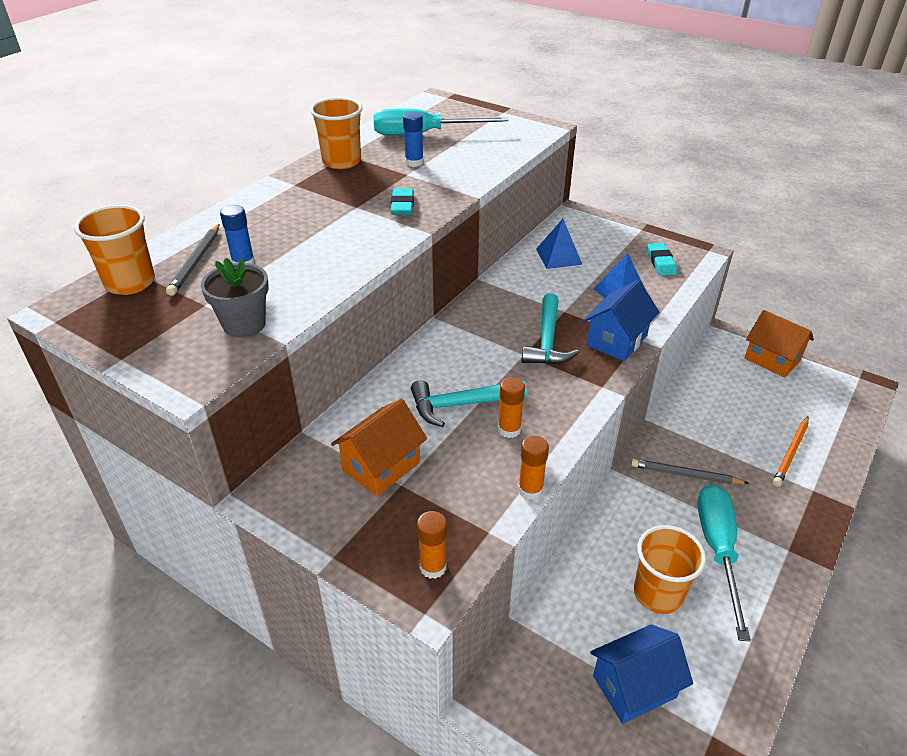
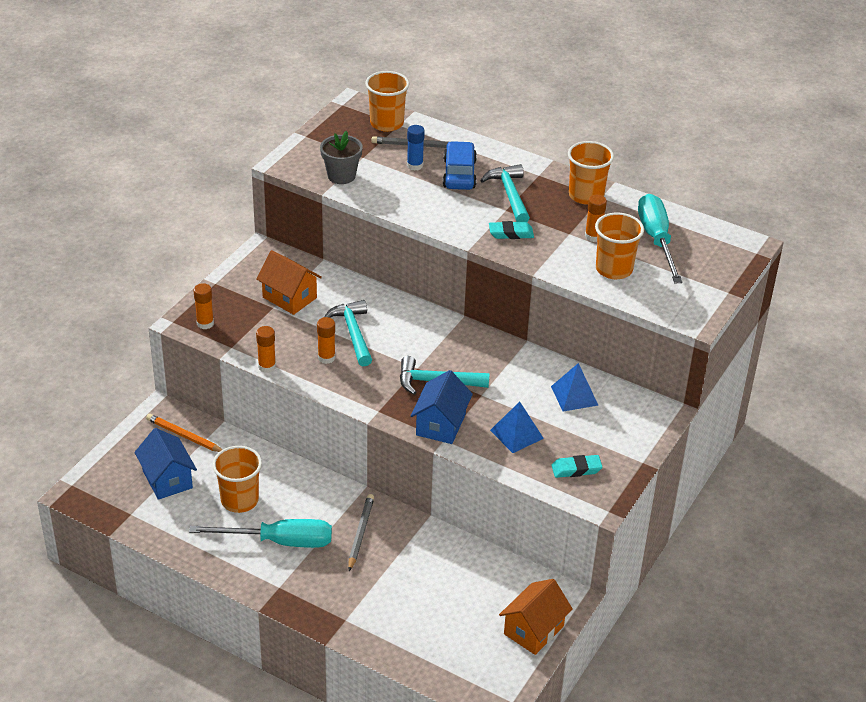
camera: 85 degrees right, 0 degrees up
blue glue stick [403,112,423,167] -> orange glue stick [585,195,607,242]
blue house [583,280,659,361] -> blue house turned 75 degrees clockwise [410,370,473,444]
orange pencil [773,417,809,487] -> orange pencil moved to [146,414,223,452]
none -> blue car [443,141,477,190]
none -> turquoise hammer [480,164,530,222]
none -> orange cup [595,212,644,279]

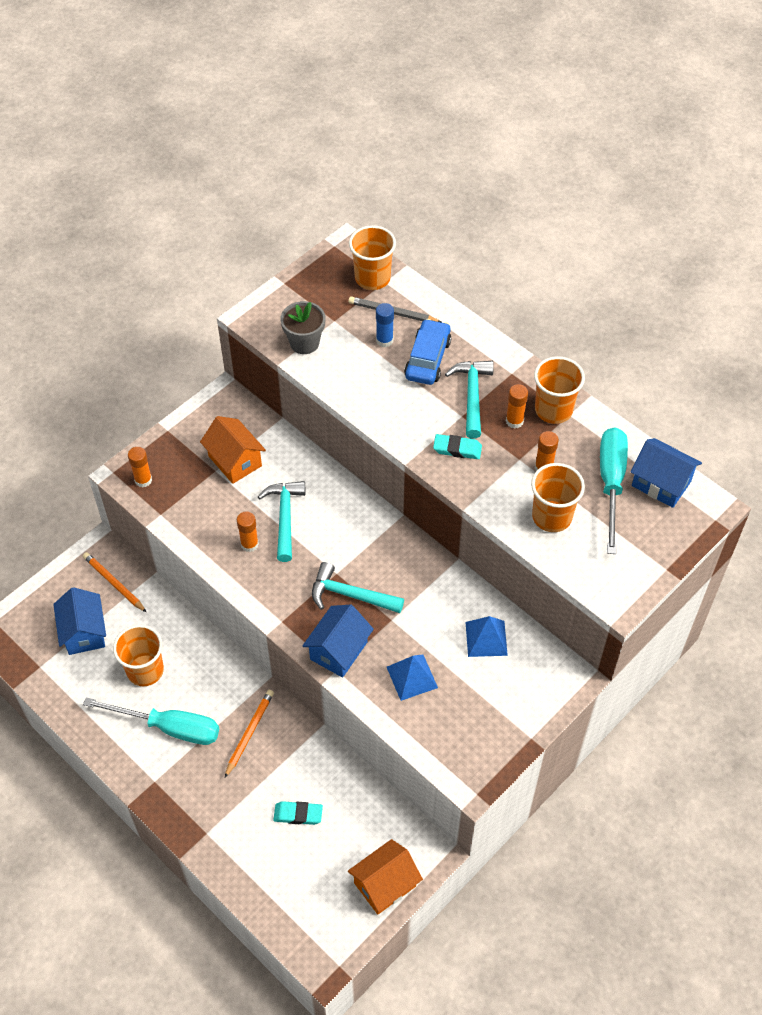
camera: 15 degrees right, 15 degrees up
orange glue stick [256,326,276,373] -> orange glue stick moved to [506,384,528,429]
grey pencil [348,494,374,571] -> orange pencil [225,690,274,777]
turquoise eraser [551,455,602,478] -> turquoise eraser moved to [273,801,323,825]
none -> blue house [631,438,702,508]

